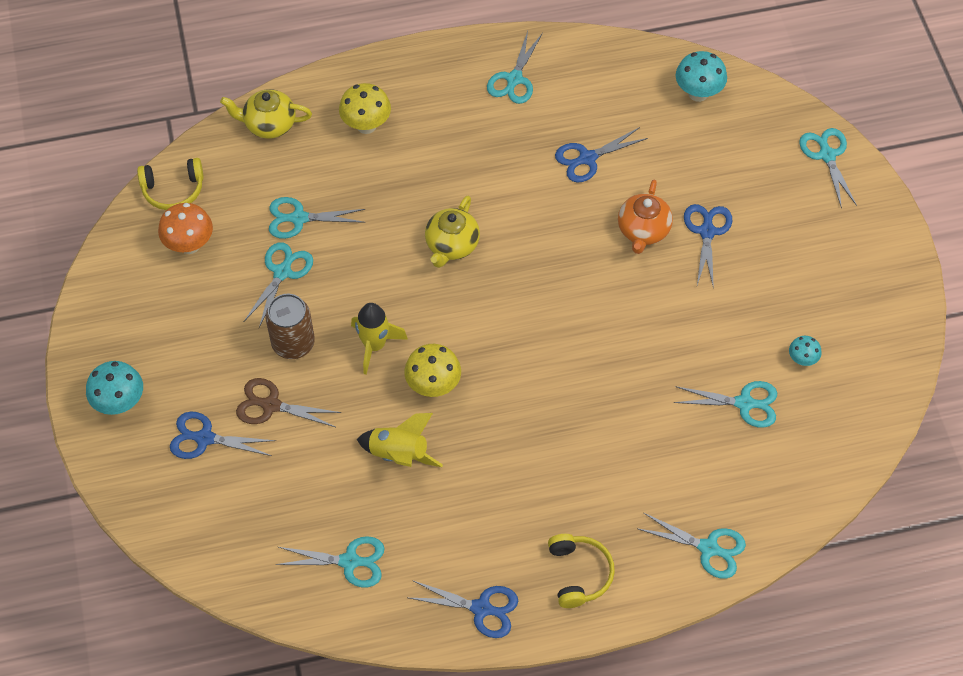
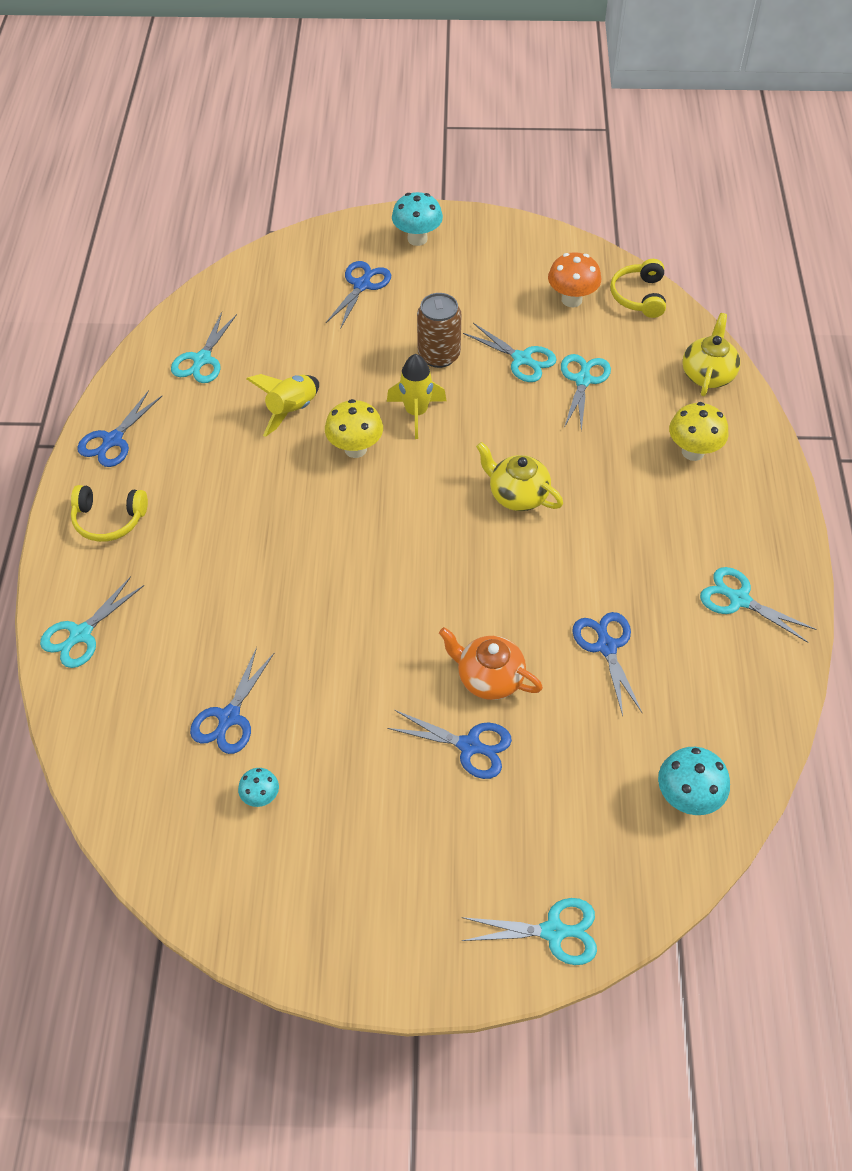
camera: 105 degrees right, 5 degrees down
brown scissors [236,378,341,427] -> none
turquoise scissors [674,381,777,428] -> blue scissors [190,647,274,754]

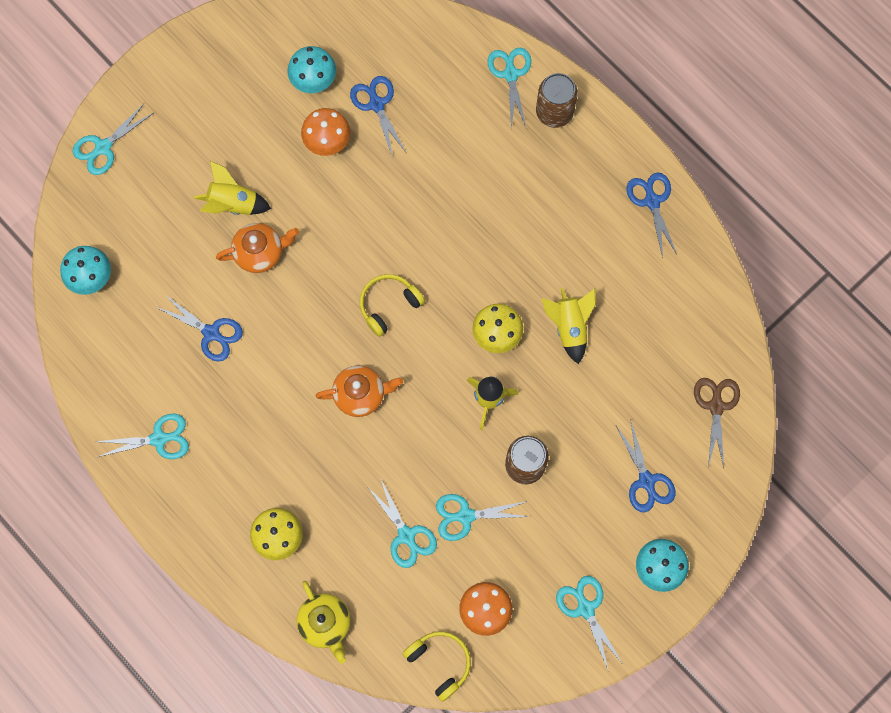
camera: 135 degrees right, 20 degrees up
yellow headphones [71,485,148,542] -> yellow headphones moved to [360,274,425,337]
turquoise scissors [171,312,237,383] -> turquoise scissors moved to [556,576,622,671]
turquoise mushroom [238,768,279,807] -> turquoise mushroom [288,46,336,93], size x1.73
blue scissors [387,710,512,779] -> yellow rocket [194,161,271,215]
yellow teapot [476,442,563,511] -> orange teapot [316,365,403,417]
none -> orange mushroom [301,108,350,156]
none -> brown can [536,73,578,128]
none -> brown scissors [694,378,740,468]

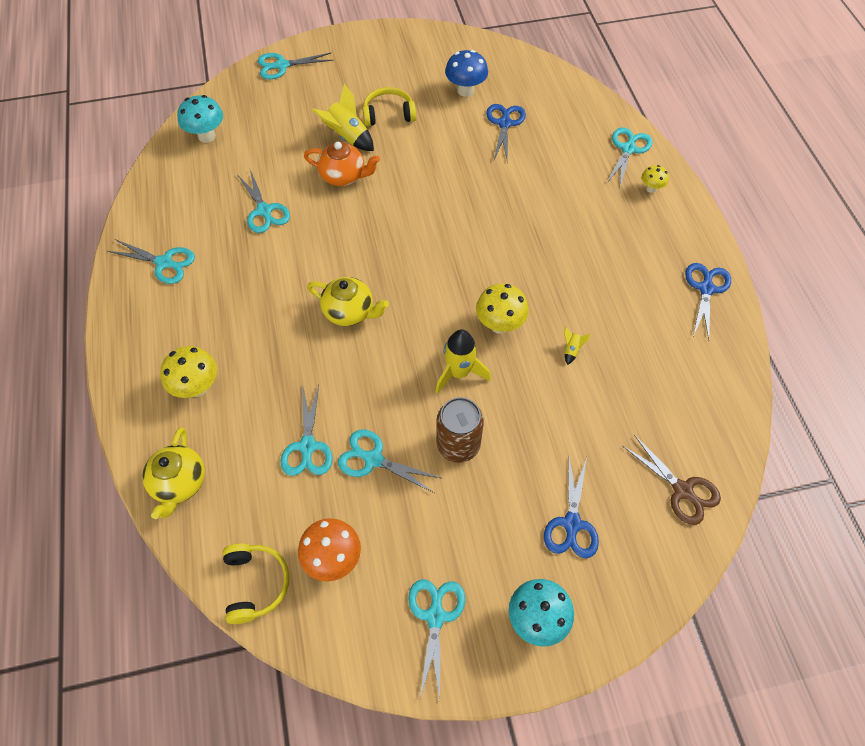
camera: 30 degrees right, 15 degrees down
blue scissors [156,295,243,362] -> turquoise scissors [237,170,290,233]
turquoise mushroom [288,46,336,93] -> blue mushroom [445,50,488,97]
orange mushroom [301,108,350,156] -> none
orange teapot [316,365,403,417] -> yellow teapot [307,277,389,326]
yellow headphones [360,274,425,337] -> yellow headphones moved to [362,87,416,126]
brown can [536,73,578,128] -> yellow mushroom [642,165,669,193]
yellow rocket [542,288,596,364] -> yellow rocket [564,327,591,365], size x0.46
brown scissors [694,378,740,468] -> brown scissors turned 105 degrees clockwise [623,435,721,525]

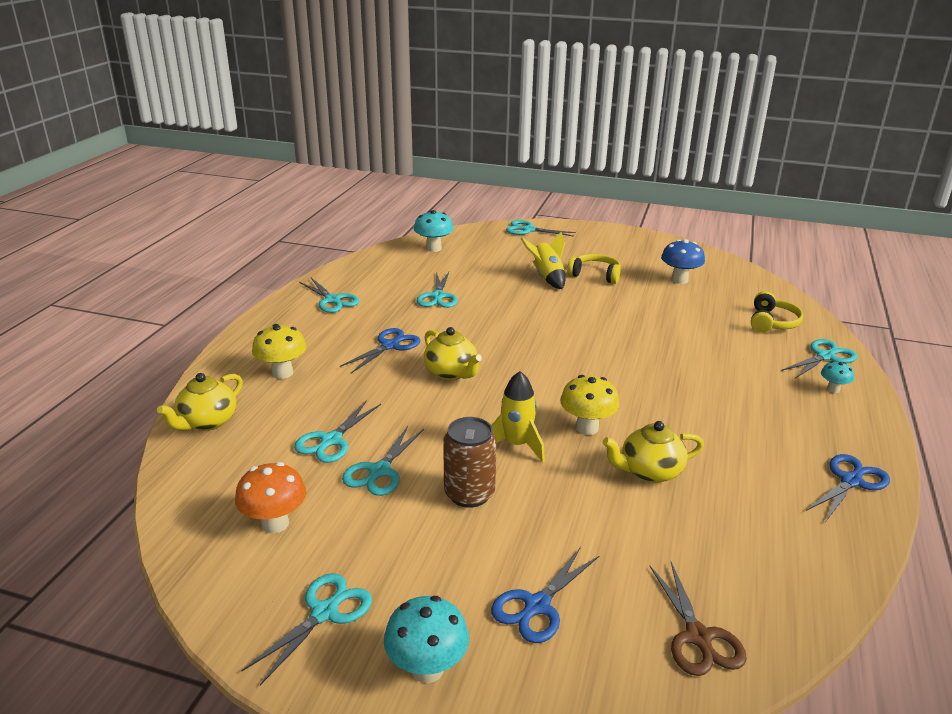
camera: 30 degrees right, 30 degrees down
yellow headphones [223,543,289,624] -> yellow headphones moved to [751,291,803,333]
orange teapot [304,142,380,186] -> none
turquoise scissors [338,429,441,493] -> turquoise scissors turned 120 degrees counterclockwise [342,426,424,496]
blue scissors [486,104,526,163] -> blue scissors moved to [340,328,420,373]
yellow rocket [564,327,591,365] -> yellow teapot [602,421,704,483]
yellow mushroom [642,165,669,193] -> turquoise mushroom [821,361,854,393]

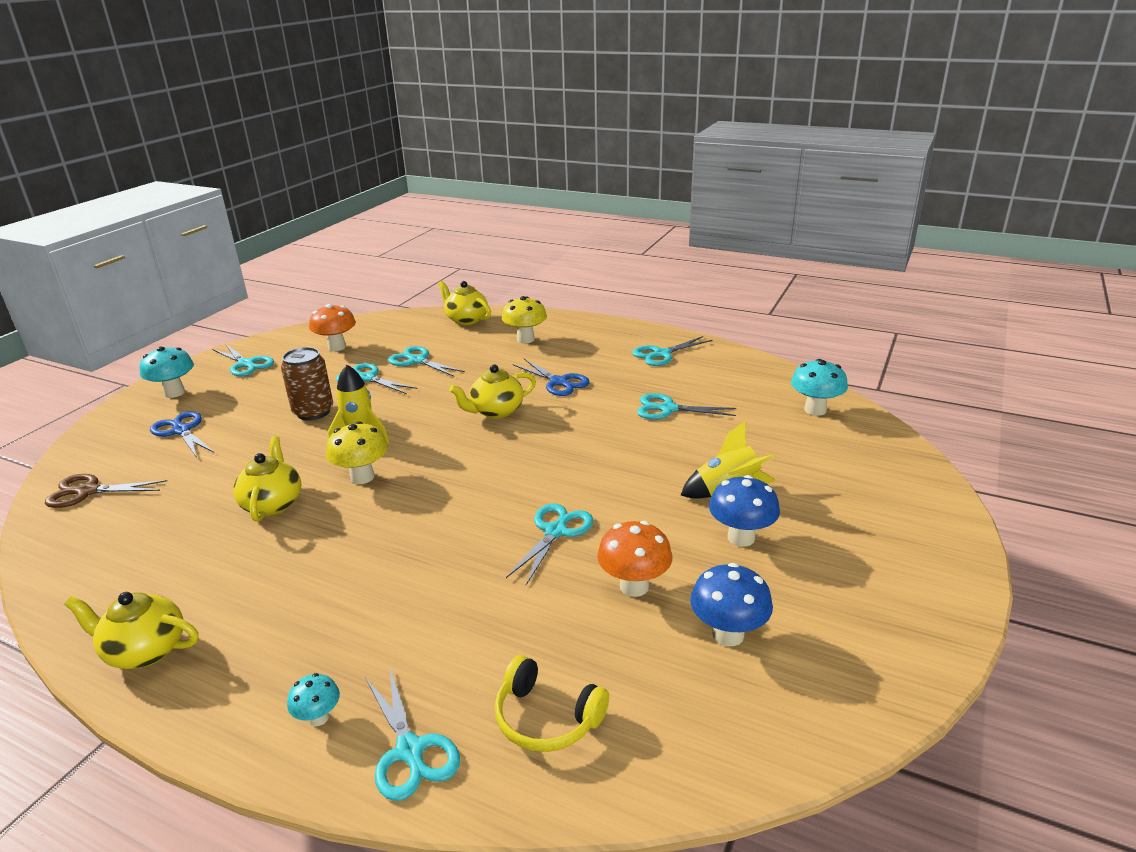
camera: 100 degrees right, 0 degrees up
turquoise scissors [506,220,576,236] -> turquoise scissors moved to [506,504,593,585]
yellow headphones [567,254,621,284] -> blue mushroom [709,475,780,547]
blue scissors [806,454,890,521] -> yellow teapot [64,592,199,669]
none -> orange mushroom [597,521,673,597]

